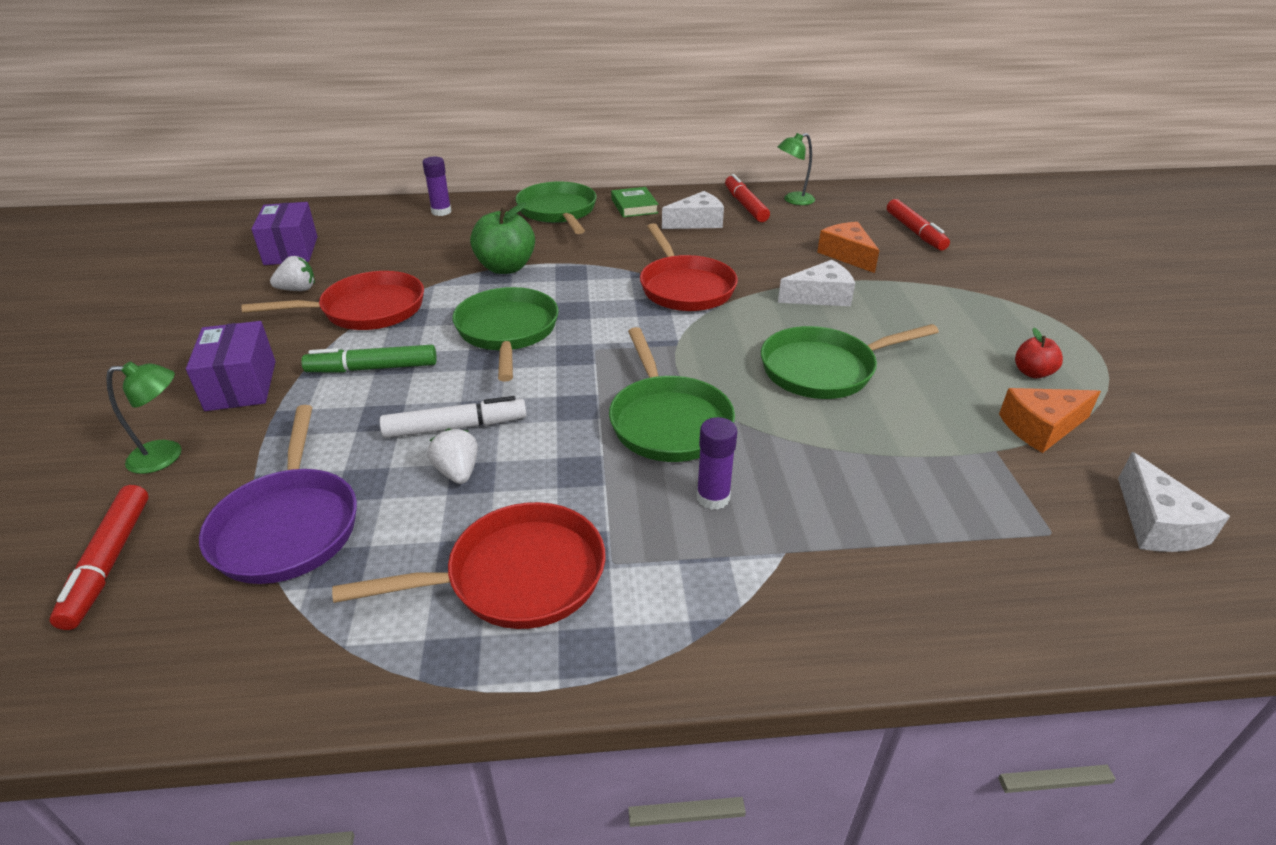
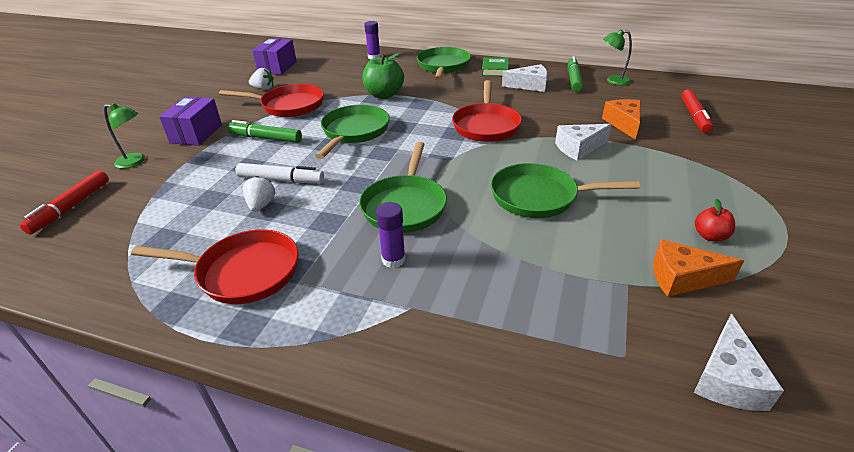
camera: 25 degrees right, 0 degrees up
purple pan [199,405,357,584] -> none
red marker [725,174,770,222] -> green marker [568,56,583,92]
white cheese [778,260,855,306] -> white cheese turned 150 degrees clockwise [555,124,612,161]

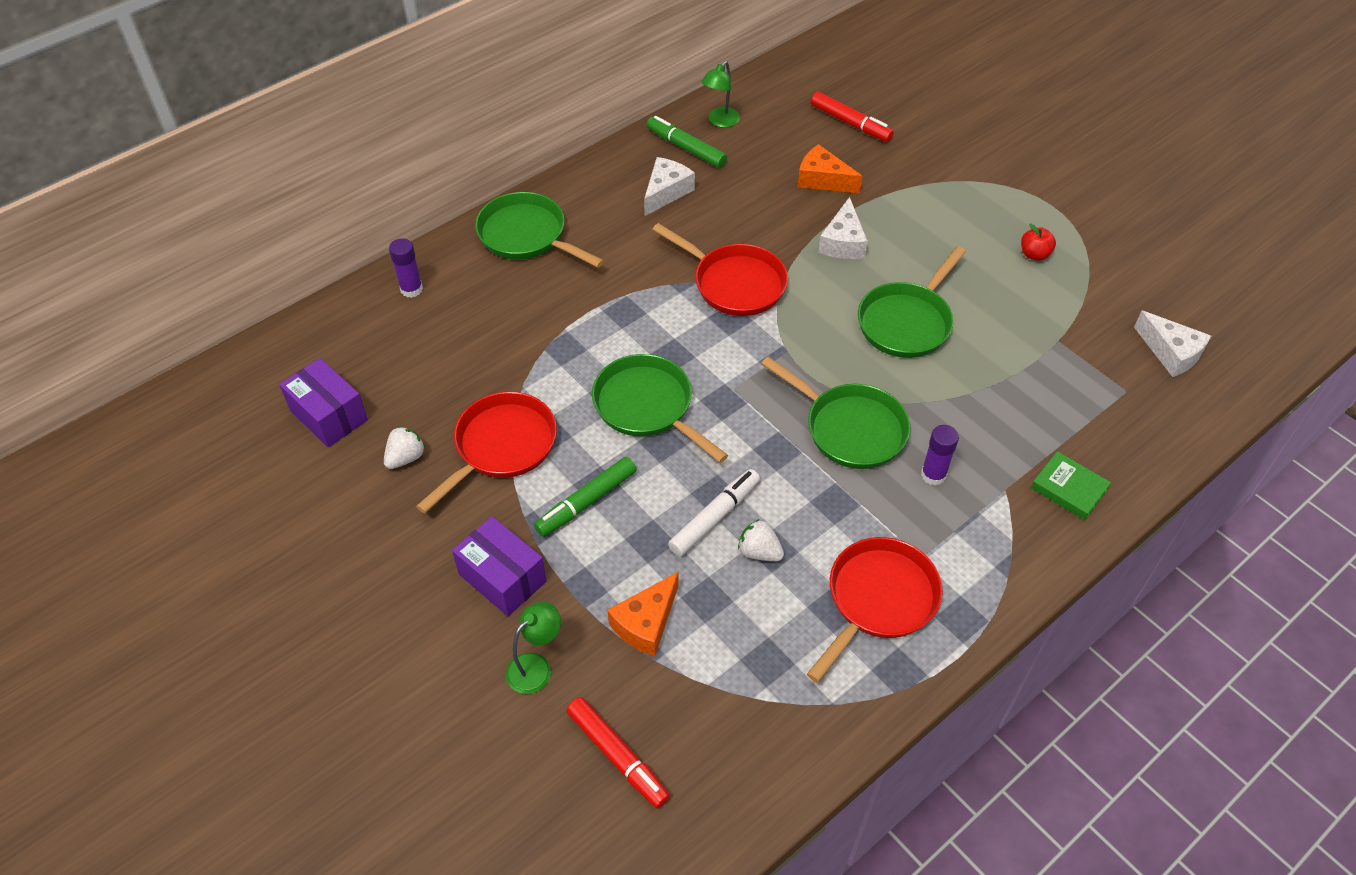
camera: 60 degrees left, 15 degrees up
green apple [363,53,404,99] -> none
green book [482,57,509,76] -> green book moved to [1031,451,1111,520]
orange cheese [653,239,744,297] -> orange cheese moved to [607,572,679,656]

